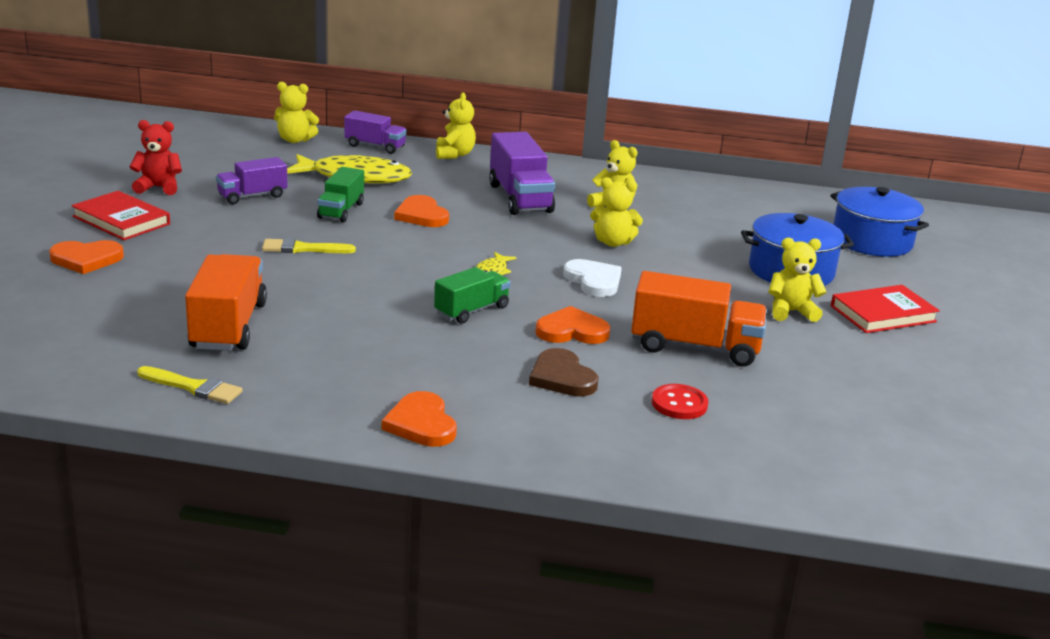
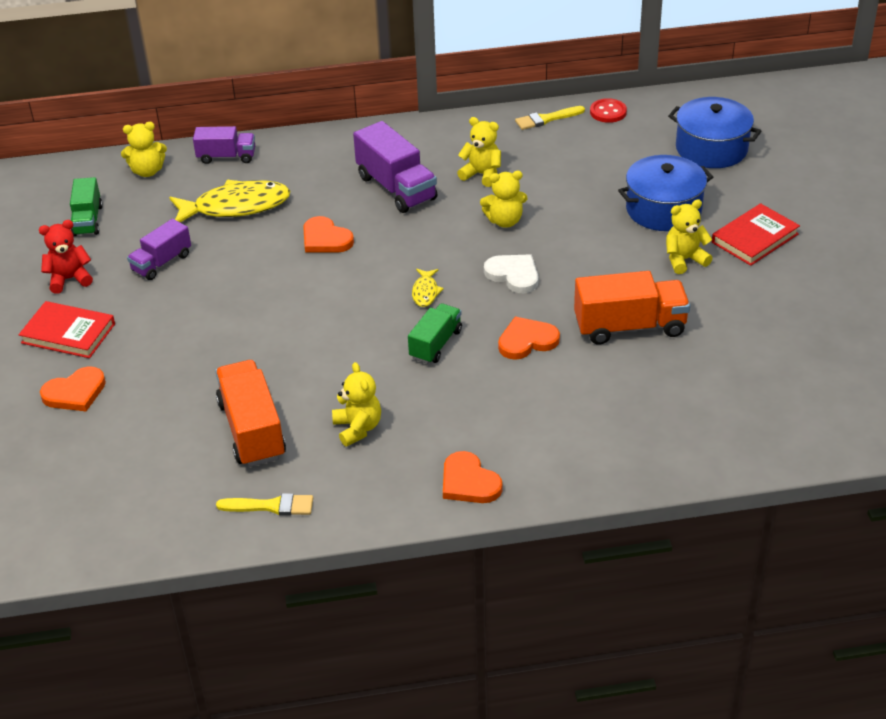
camera: 15 degrees left, 15 degrees up
yellow brush [262,238,356,253] -> yellow brush moved to [515,106,585,130]
green truck [317,167,364,222] -> green truck moved to [70,177,103,236]
yellow teddy bear [436,92,476,159] -> yellow teddy bear moved to [332,362,381,446]
brown heart [529,348,599,397] -> none
red button [652,384,708,419] -> red button moved to [590,98,627,123]

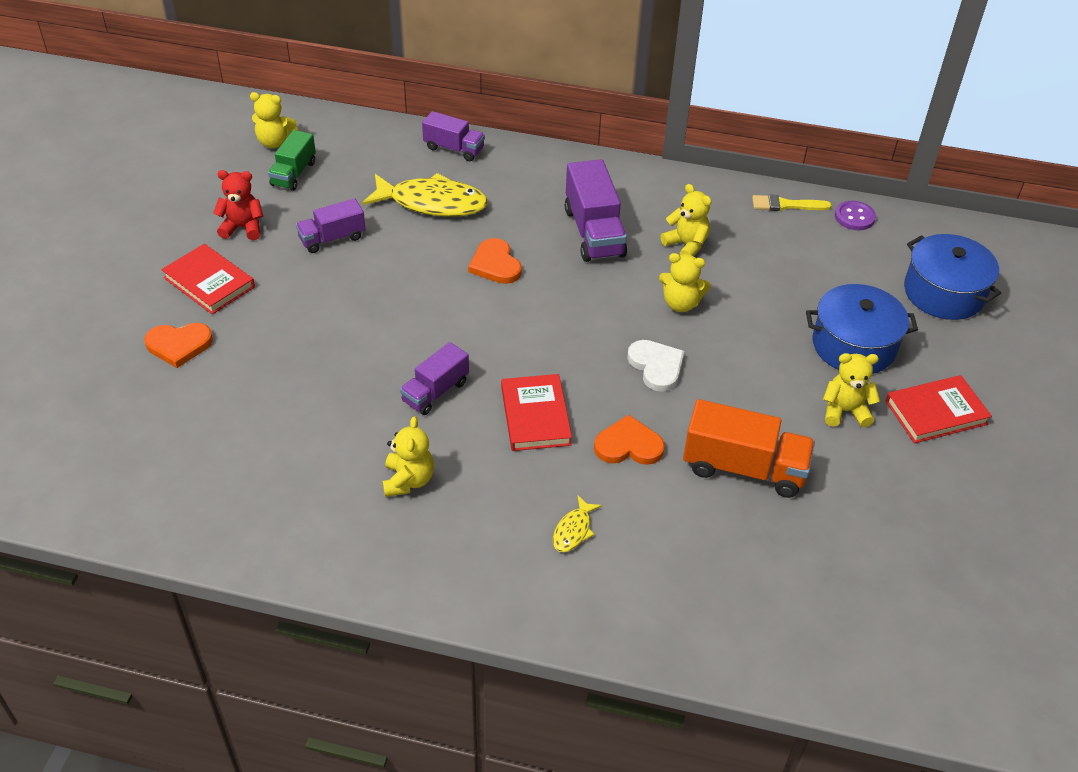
camera: 20 degrees right, 5 degrees up
yellow teddy bear [121,122,167,177] -> yellow teddy bear moved to [250,92,298,148]
orange truck [215,360,286,467] -> none
yellow brush [216,493,313,516] -> none
green truck [408,303,462,364] -> red book [501,374,572,451]
yellow fish [412,269,444,307] -> yellow fish moved to [553,495,602,552]
orange heart [443,451,503,503] -> none
red button [590,98,627,123] -> purple button [835,201,876,230]
none -> purple truck [400,342,469,415]

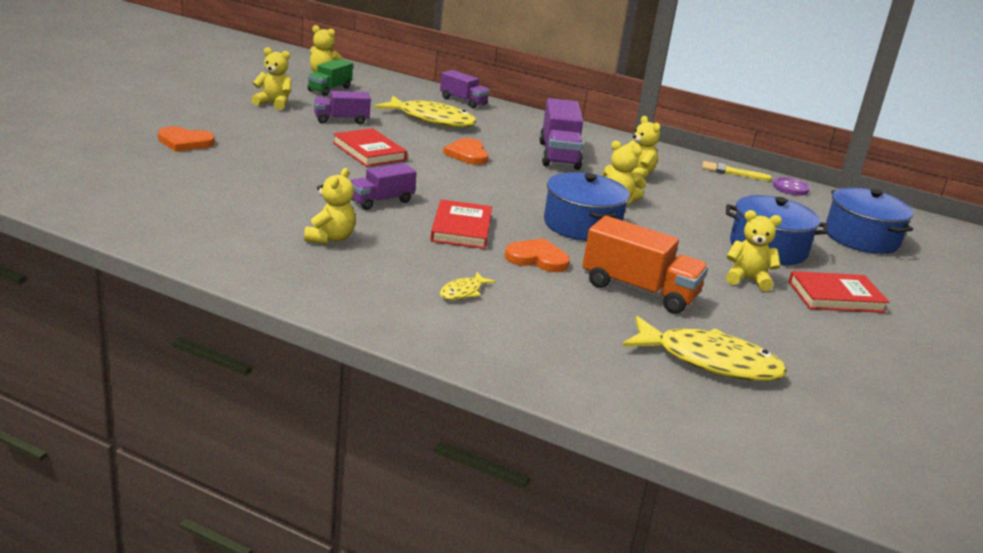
camera: 10 degrees right, 20 degrees down
red book [161,244,255,314] -> red book moved to [333,128,407,167]
red teddy bear [213,170,263,240] -> yellow teddy bear [251,47,292,110]
white heart [627,340,684,392] -> blue pot [544,172,630,241]
none -> yellow fish [622,316,787,381]

